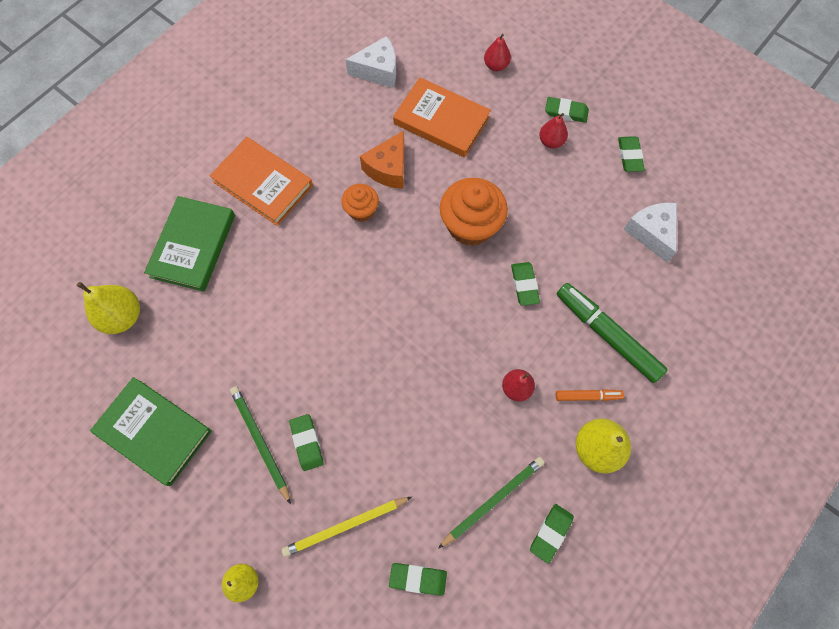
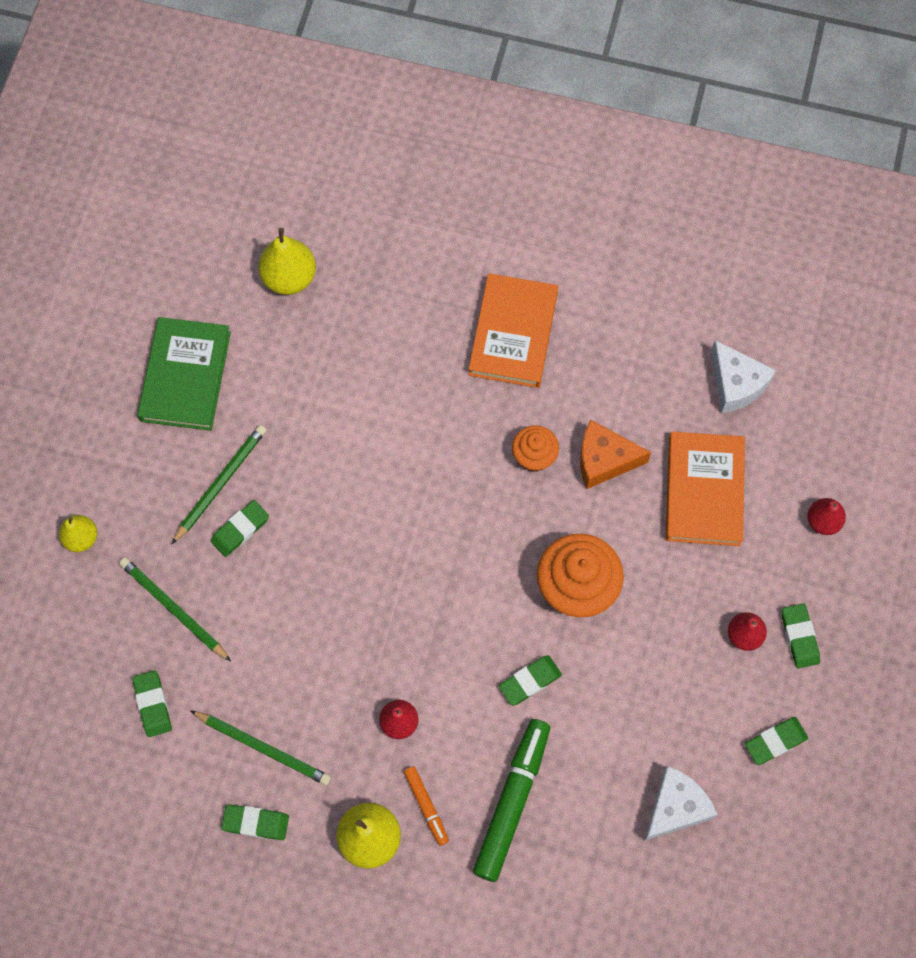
camera: 65 degrees right, 0 degrees up
green book [144,196,235,292] -> none
yellow pencil [282,497,412,557] -> green pencil [119,557,231,661]

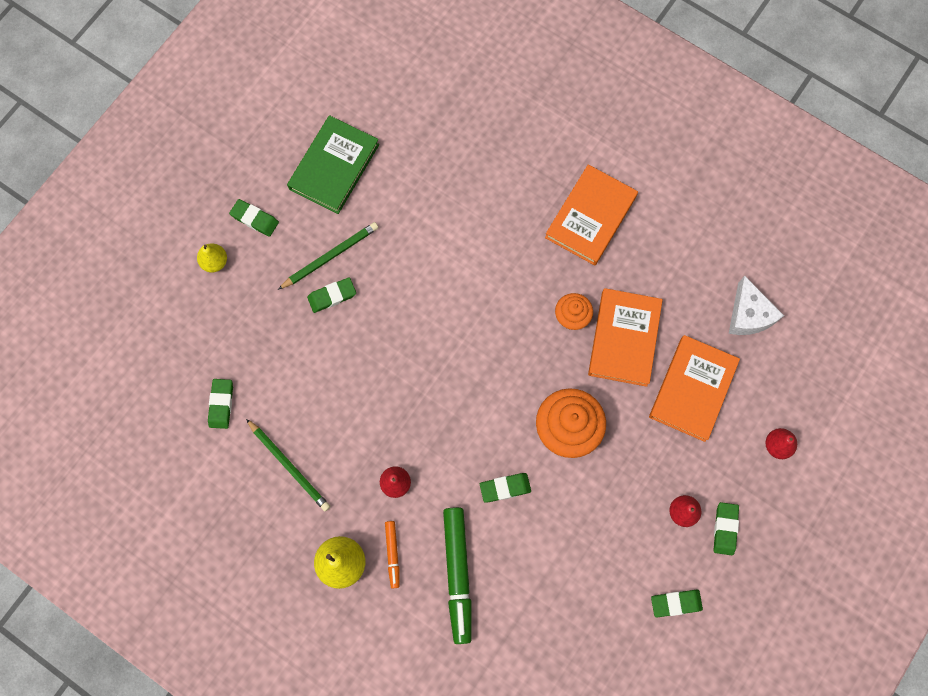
camera: 20 degrees right, 5 degrees up
green pencil [119,557,231,661] -> none
green eraser [221,804,289,840] -> green eraser moved to [229,199,279,237]
yellow pear [258,228,316,295] -> none
green marker [473,719,550,882] -> green marker turned 135 degrees clockwise [443,507,472,644]
orange cheese [580,420,651,489] -> orange book [588,288,663,387]
white cheese [644,766,718,841] -> none

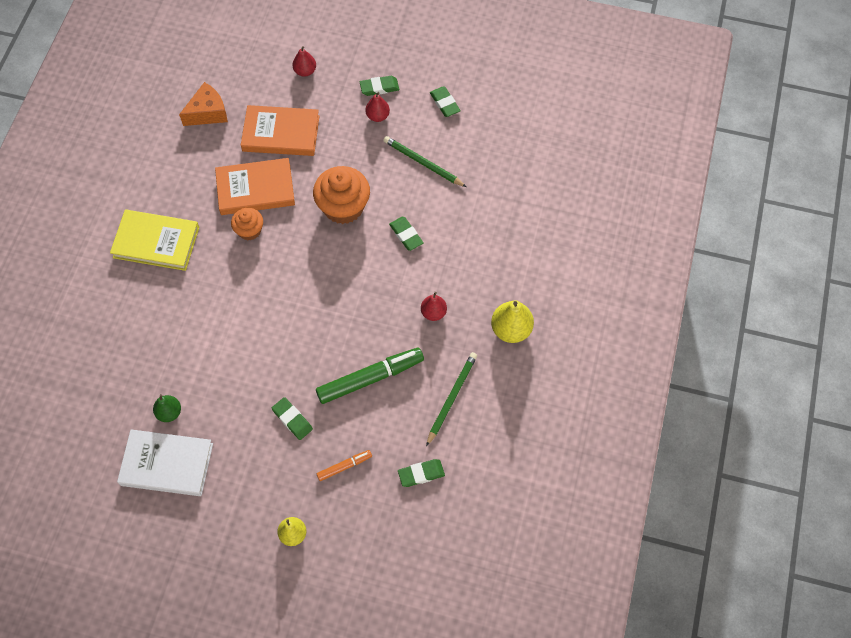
camera: 110 degrees left, 10 degrees down
green eraser [229,199,279,237] -> none
green pencil [278,222,378,290] -> green pencil moved to [383,136,466,187]
green book [287,115,379,214] -> white book [117,429,213,496]
orange marker [385,521,400,588] -> orange marker moved to [317,450,372,481]
green marker [443,507,472,644] -> green marker moved to [316,348,424,404]
orange book [545,165,638,265] -> yellow book [110,210,199,271]
white cheese [729,276,784,335] -> orange cheese [179,82,228,126]
none -> green pear [153,394,181,422]

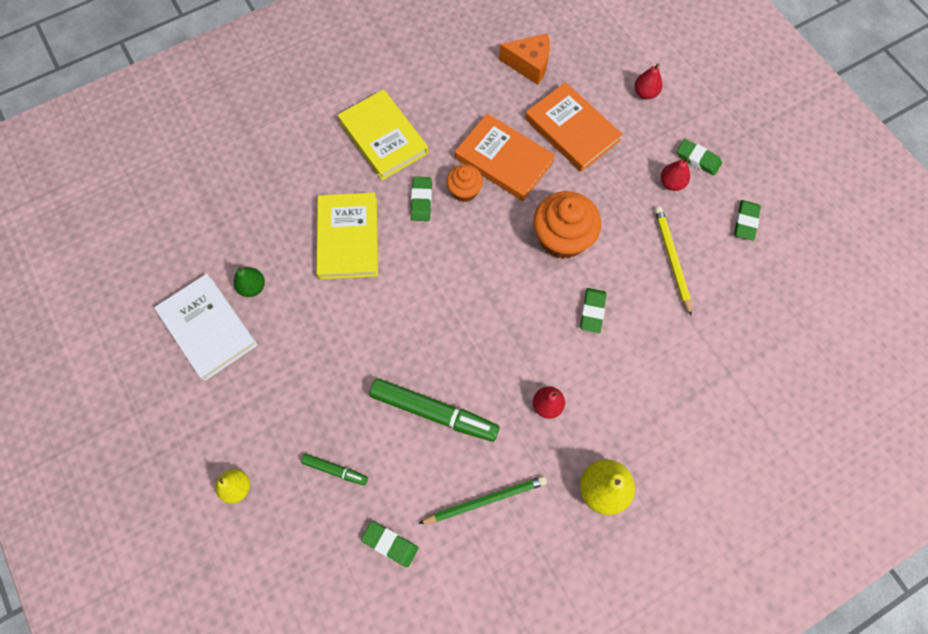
camera: 45 degrees right, 5 degrees up
green eraser [272,397,313,440] -> green eraser moved to [411,177,432,221]
orange marker [317,450,372,481] -> green marker [301,454,368,485]
green pencil [383,136,466,187] -> yellow pencil [655,207,692,316]
none -> yellow book [316,192,378,280]

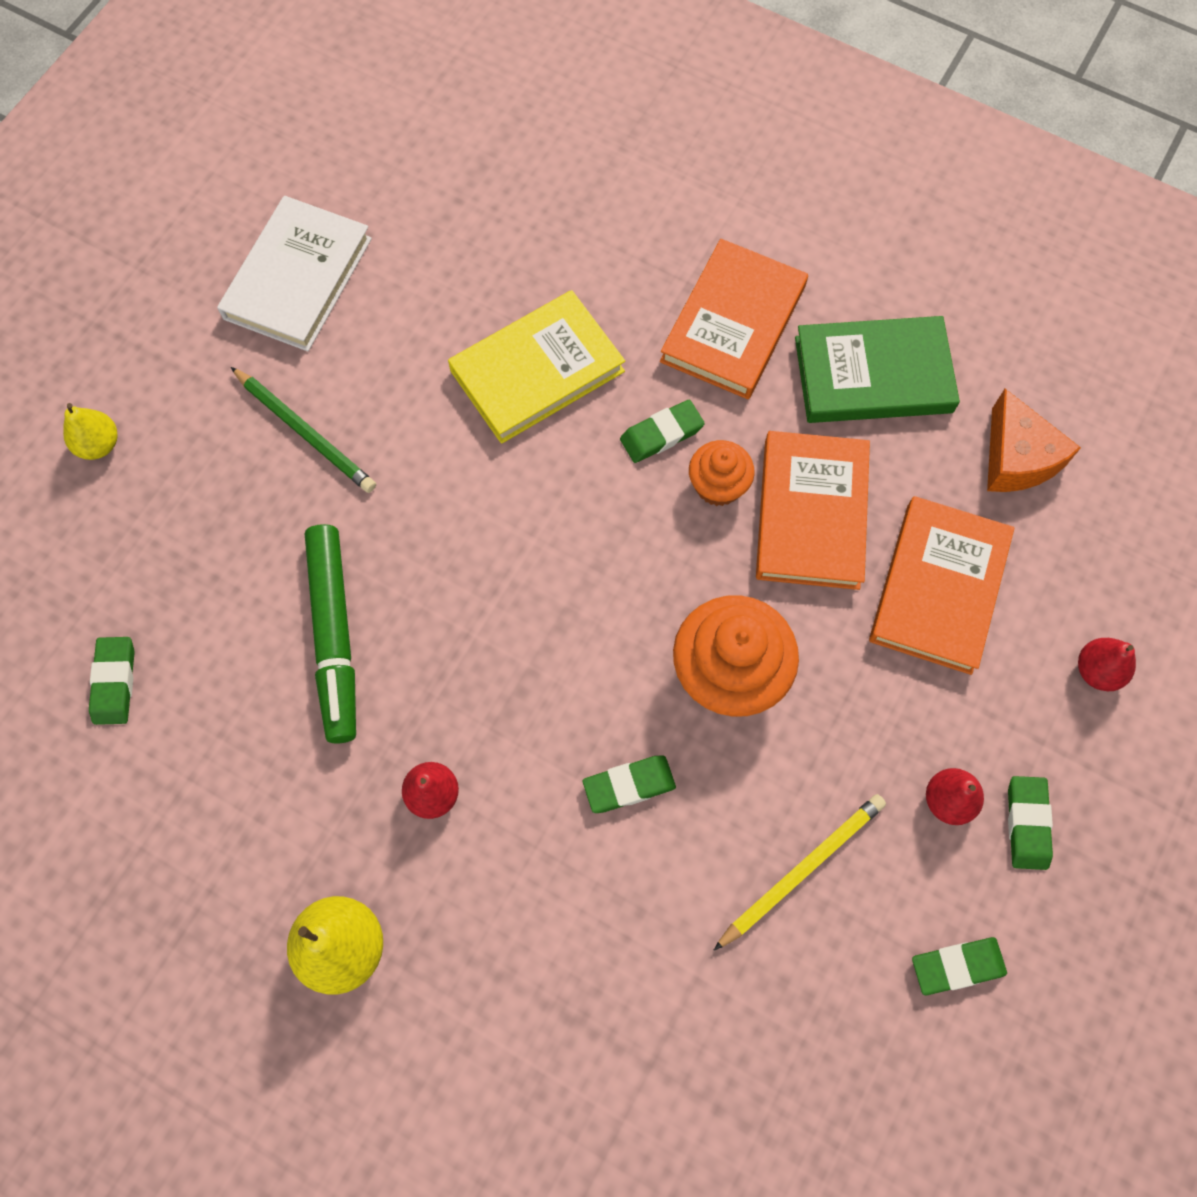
camera: 60 degrees right, 0 degrees up
green pear [234,266,265,297] -> none
green marker [301,454,368,485] -> none
yellow book [338,89,429,180] -> orange book [660,239,808,399]
green pencil [418,476,547,524] -> green pencil moved to [231,367,376,493]
none -> green book [795,316,960,423]

